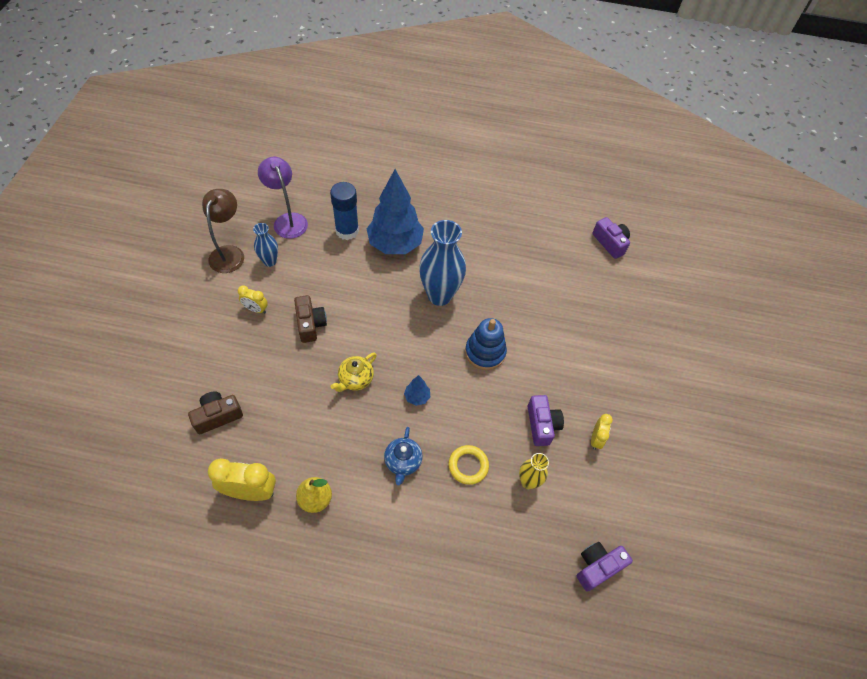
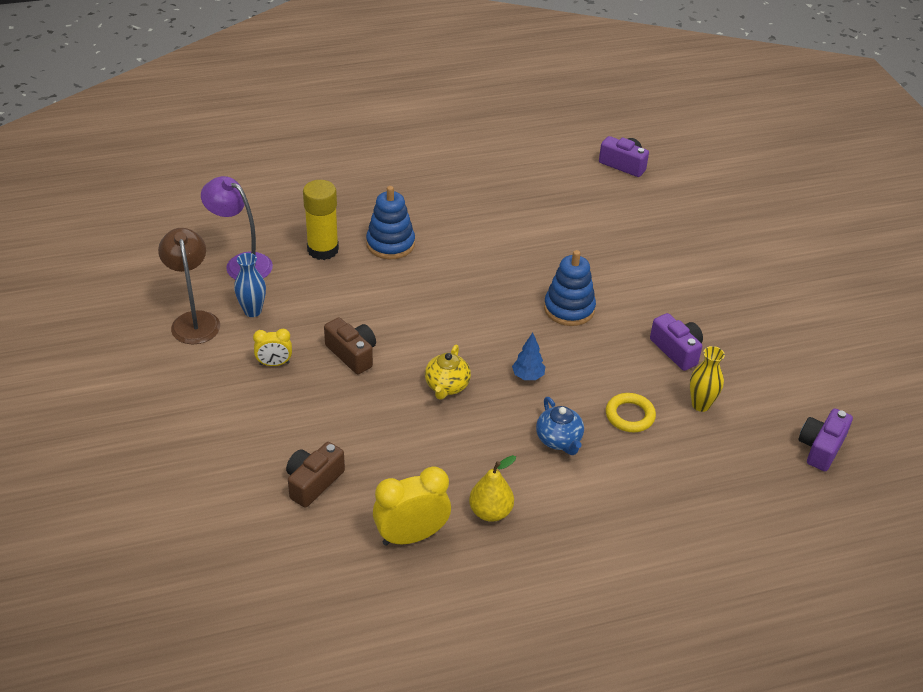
camera: 25 degrees left, 15 degrees down
blue glue stick [330,182,359,240] -> yellow glue stick [303,180,339,260]
blue tree [367,169,424,254] -> blue stacking toy [366,186,415,259]
blue vase [419,220,466,306] -> none
yellow clock [591,414,613,450] -> none

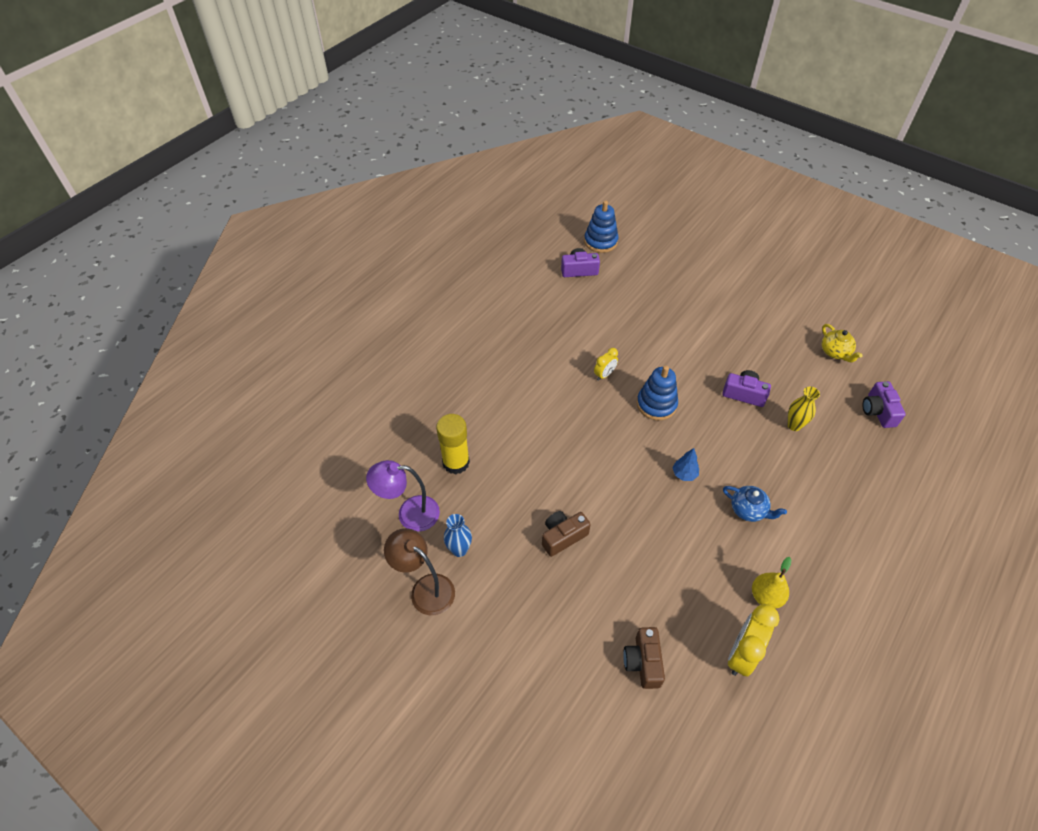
camera: 35 degrees left, 10 degrees up
yellow clock [253,329,292,366] -> yellow clock moved to [594,348,618,381]
brown camera [324,317,376,374] -> brown camera turned 45 degrees counterclockwise [542,511,591,557]
blue stacking toy [366,186,415,259] -> blue stacking toy moved to [584,200,619,253]
yellow teapot [425,345,471,400] -> yellow teapot moved to [822,324,863,362]
yellow ring [606,393,656,432] -> none

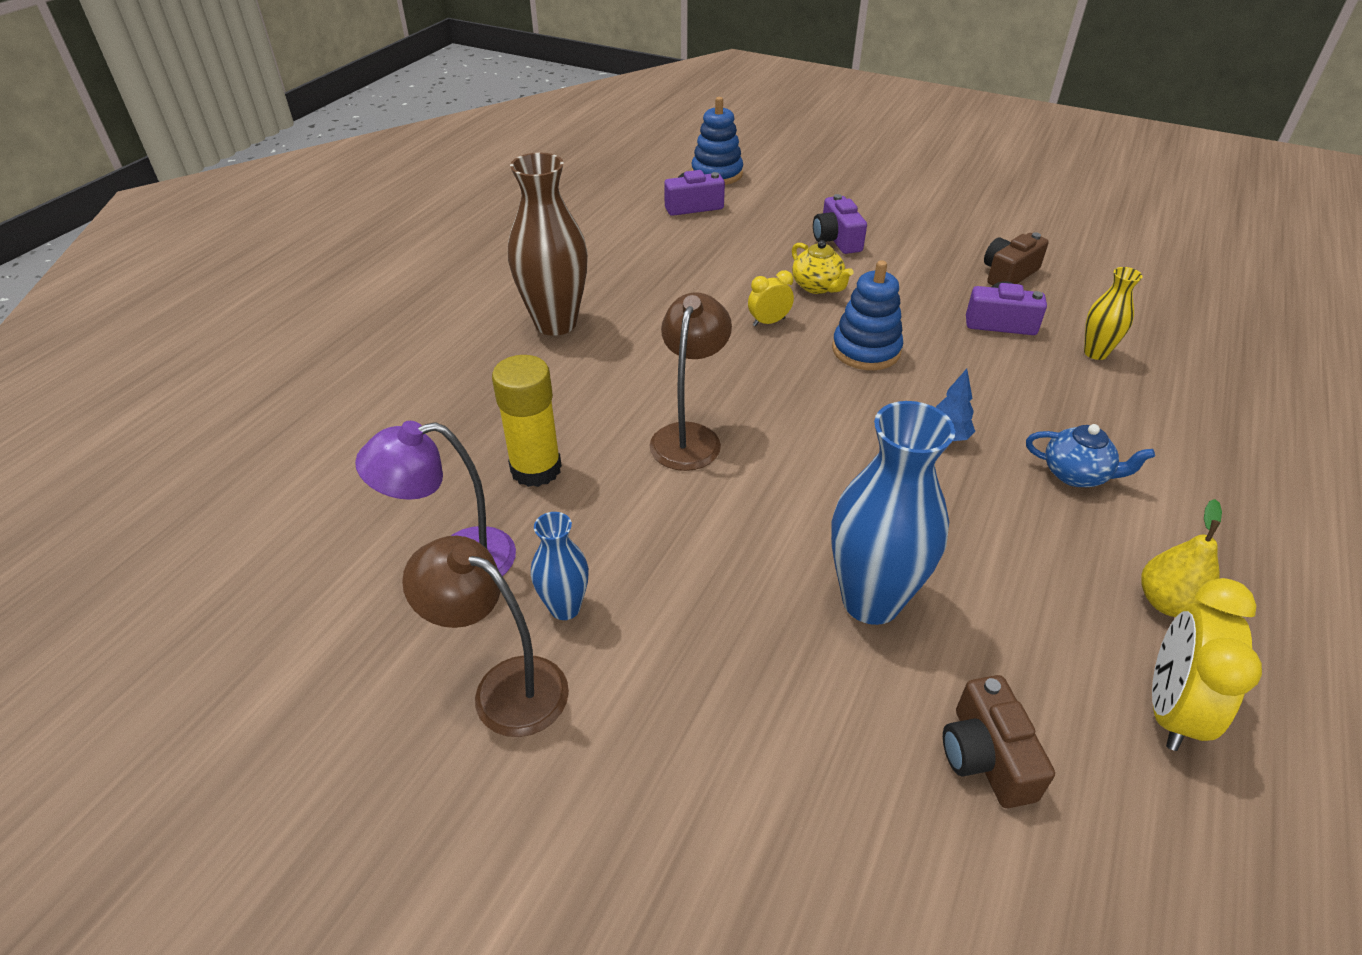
camera: 10 degrees left, 10 degrees down
brown camera [542,511,591,557] -> brown camera moved to [984,232,1049,285]
yellow clock [594,348,618,381] -> yellow clock turned 150 degrees counterclockwise [748,270,794,327]
yellow teapot [822,324,863,362] -> yellow teapot moved to [792,240,854,294]
purple camera [863,381,906,428] -> purple camera moved to [813,194,867,254]
none -> brown vase [508,153,588,336]
none -> brown lamp [650,292,732,471]
none -> blue vase [831,401,955,625]

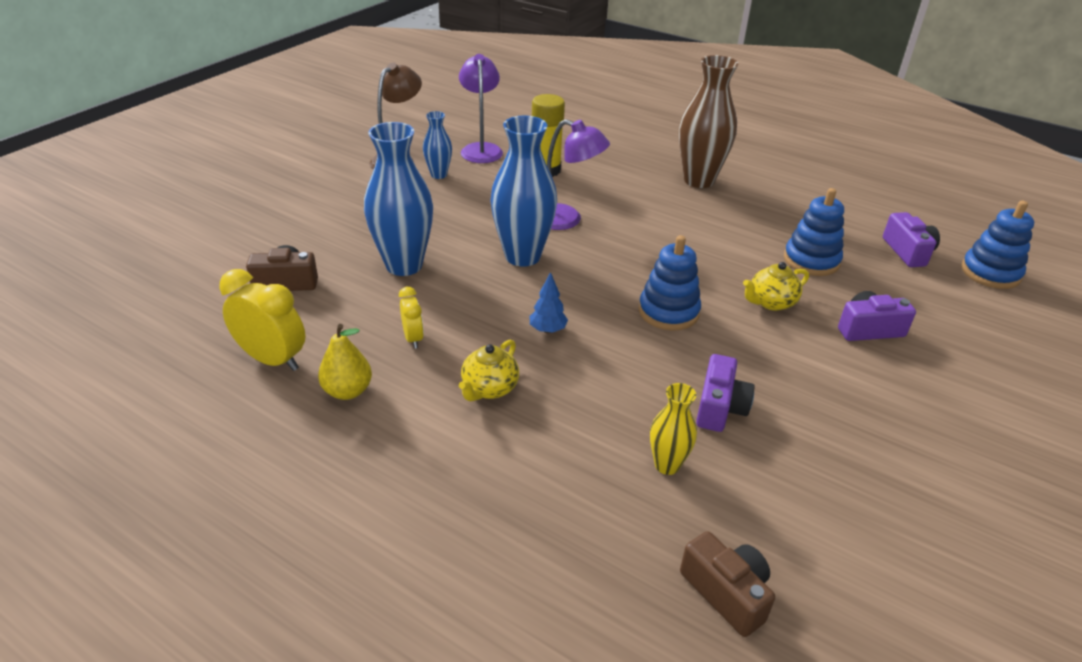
camera: 95 degrees right, 5 degrees down
brown lamp [650,292,732,471] -> purple lamp [547,119,610,230]
yellow clock [748,270,794,327] -> yellow clock moved to [399,287,424,349]
brown camera [984,232,1049,285] -> brown camera moved to [680,531,775,637]
blue teapot [1026,424,1155,487] -> yellow teapot [459,339,519,401]
none -> blue vase [490,116,557,267]
none -> blue stacking toy [784,188,844,276]

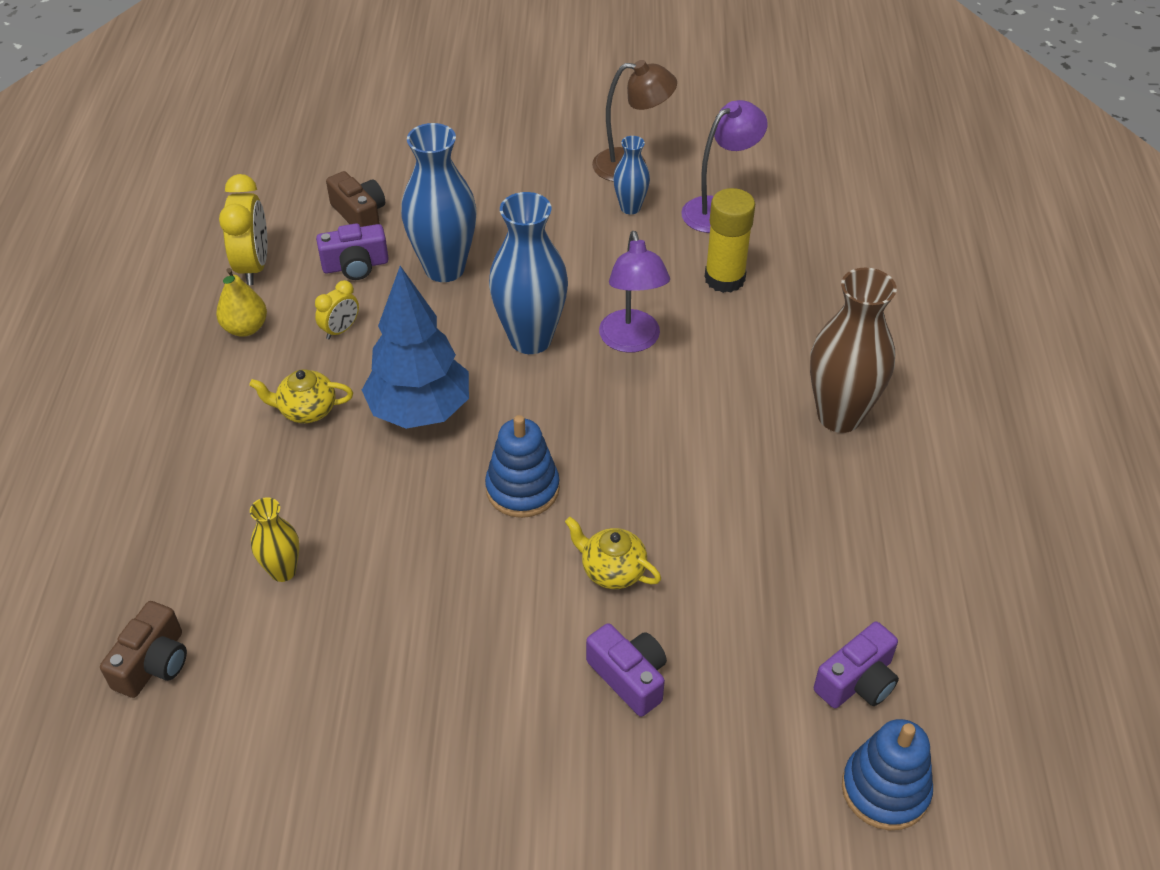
camera: 60 degrees right, 10 degrees up
blue tree [529,272,568,333] -> blue tree [362,266,469,429], size x2.46
purple camera [696,354,755,432] -> purple camera moved to [316,223,389,280]
blue stacking toy [784,188,844,276] -> none

